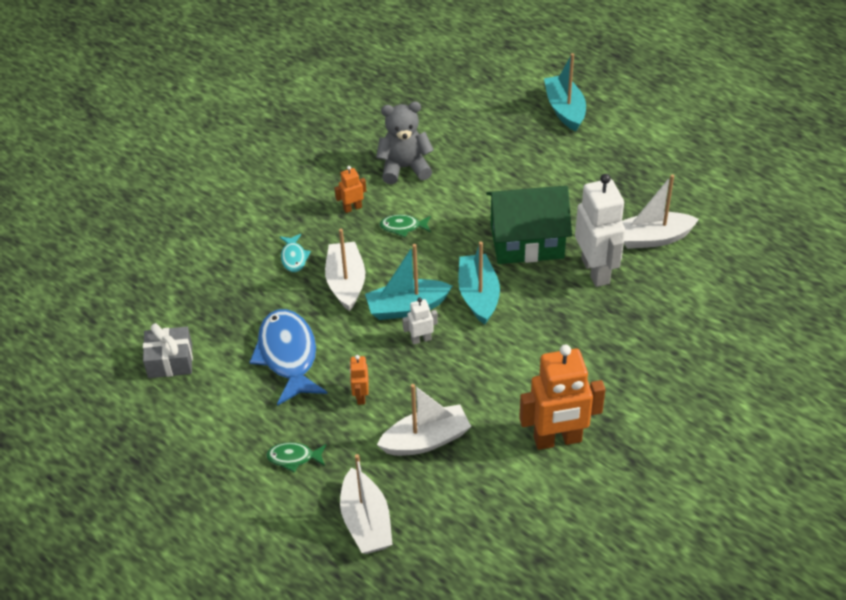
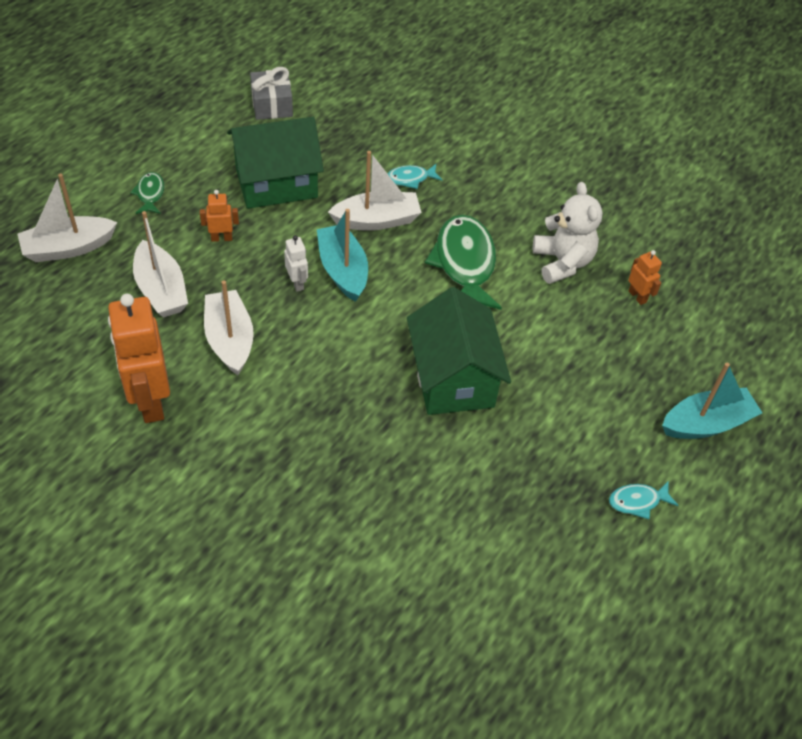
camera: 80 degrees right, 5 degrees up
blue fish [249,309,327,406] -> green house [227,117,324,209]
orange robot [335,166,366,213] -> orange robot moved to [628,250,662,305]
grey teddy bear [376,102,434,184] -> white teddy bear [533,182,602,284]
green fish [379,215,431,237] -> green fish [425,215,502,310], size x2.10
turquoise boat [458,241,500,325] -> none
white robot [575,174,625,287] -> none
white boat [622,174,699,249] -> white boat moved to [204,280,254,375]
none -> turquoise fish [609,481,679,519]

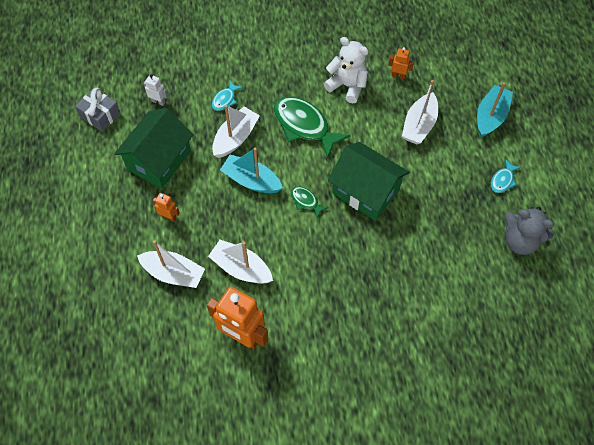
camera: 40 degrees left, 10 degrees up
white boat [17,174,117,262] -> white boat moved to [402,80,438,144]
green fish [130,172,165,214] -> green fish moved to [291,186,329,218]
orange robot [200,190,239,242] -> orange robot turned 75 degrees clockwise [153,193,180,222]
white robot [284,235,308,292] -> white robot moved to [143,74,168,106]
none -> grey teddy bear [504,207,554,255]

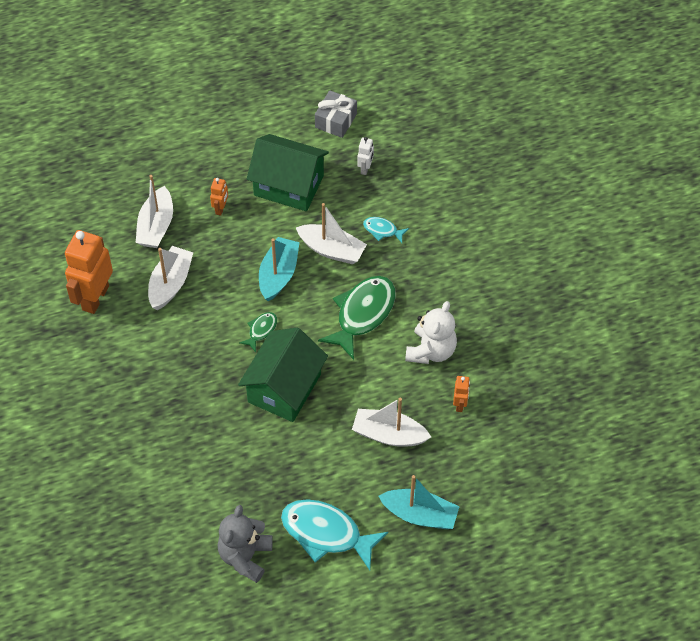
camera: 80 degrees right, 5 degrees down
turquoise fish [491,159,521,193] -> turquoise fish [281,499,389,571], size x2.10

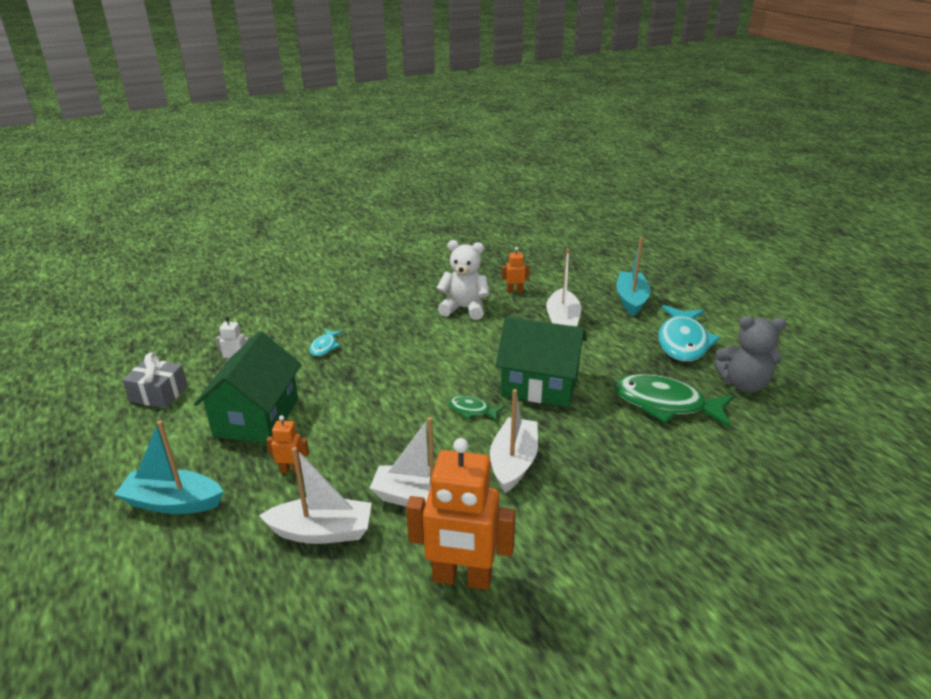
camera: 100 degrees left, 25 degrees down
turquoise boat [259,237,300,301] -> turquoise boat moved to [114,421,224,514]
white boat [296,203,367,264] -> white boat moved to [490,389,538,493]
green fish [318,276,395,360] -> green fish moved to [614,374,734,428]

